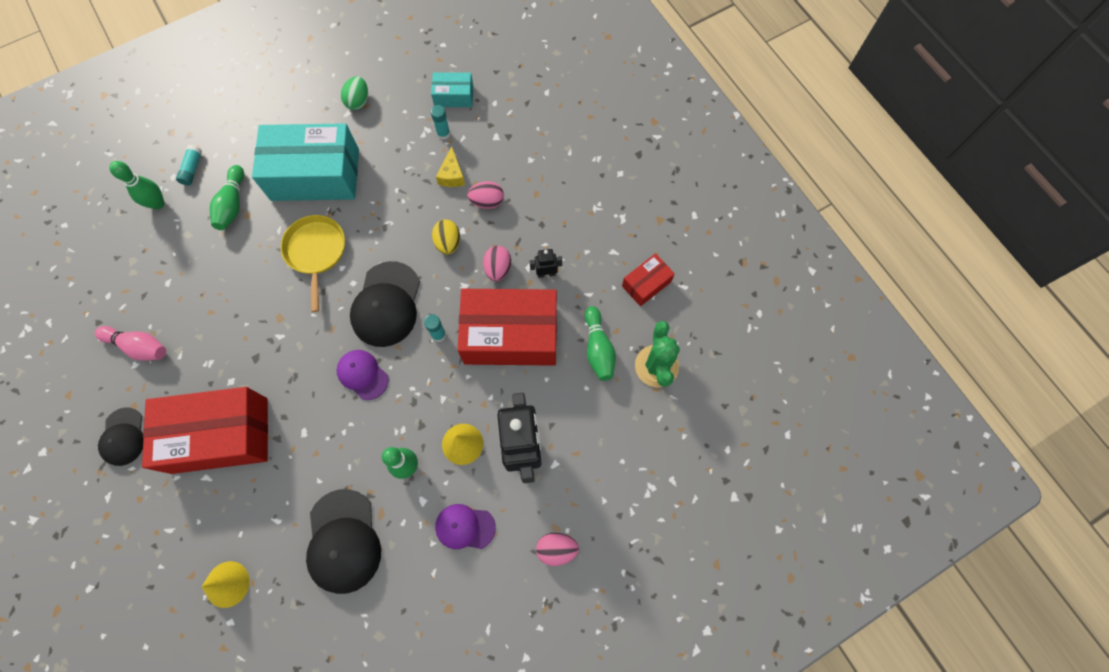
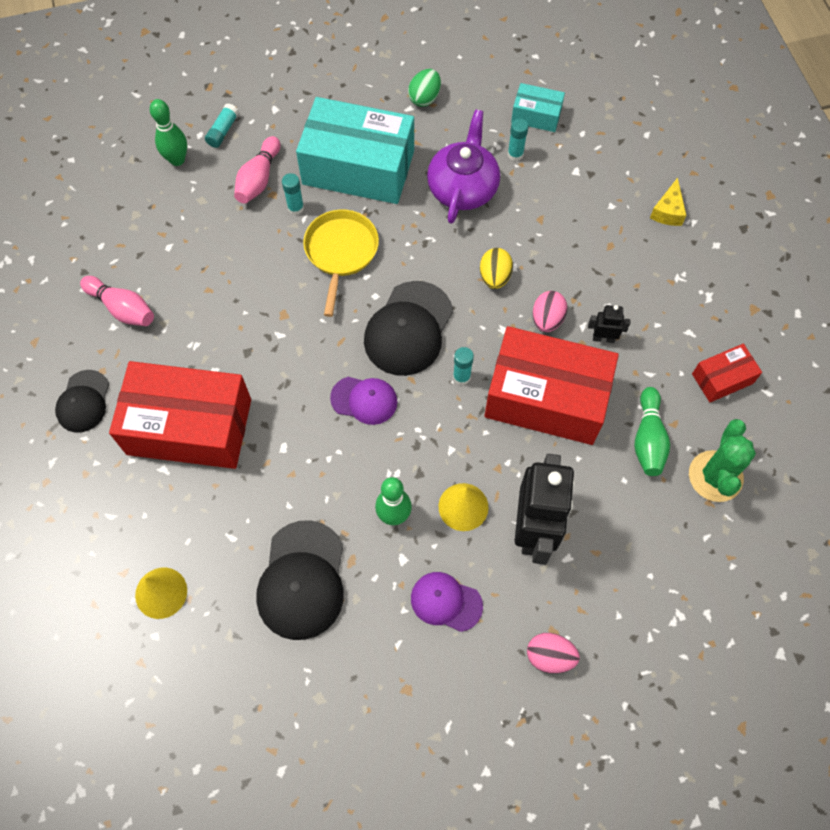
camera: 15 degrees right, 5 degrees down
green bowling pin [210,165,244,230] -> pink bowling pin [234,136,280,204]
purple cap [337,350,389,400] -> purple cap turned 135 degrees clockwise [330,377,397,425]
yellow cheese [436,146,465,187] -> yellow cheese moved to [650,178,687,226]
pink egg [467,181,504,209] -> none
none -> turquoise glue stick [282,173,304,215]
none -> purple teapot [427,110,500,224]

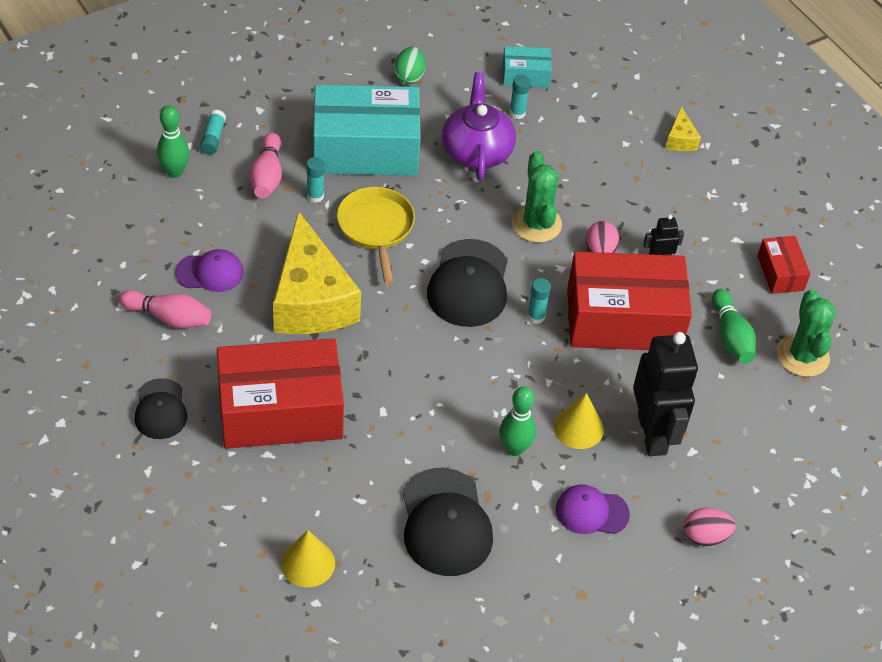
camera: 20 degrees left, 15 degrees down
purple cap [330,377,397,425] -> purple cap moved to [175,249,244,292]
yellow egg [480,248,513,289] -> green cactus [511,151,562,243]
red box [692,344,762,402] -> red box turned 60 degrees counterclockwise [758,236,810,294]
none -> yellow cheese [273,211,361,334]

